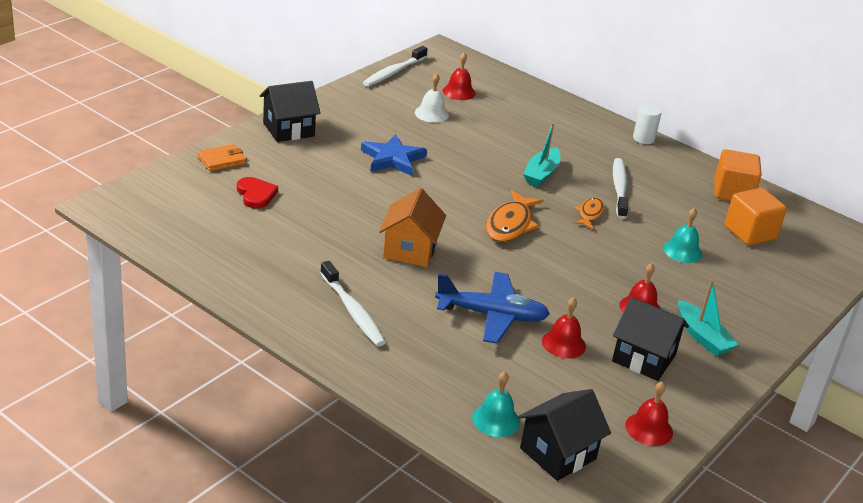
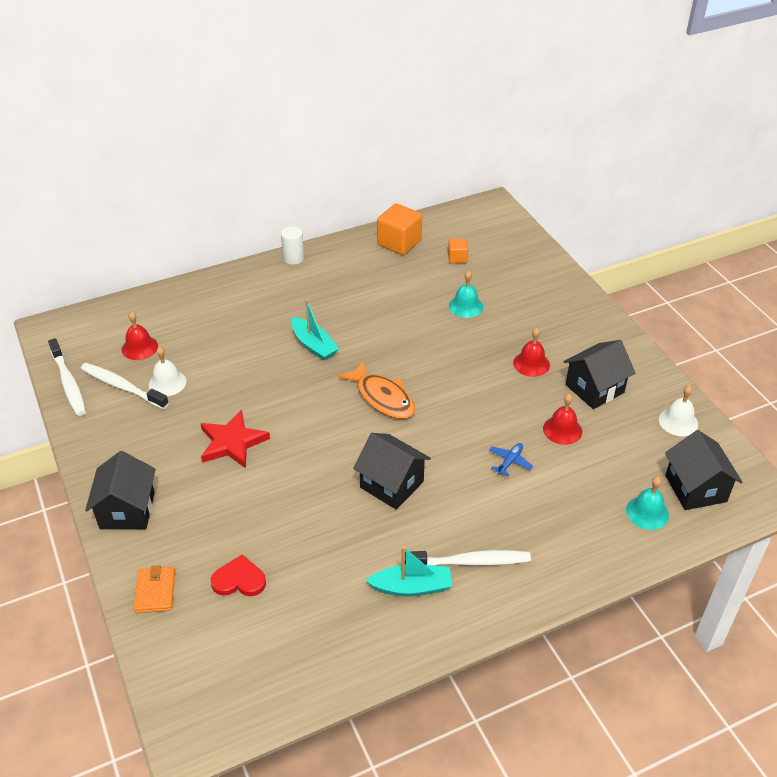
camera: 60 degrees left, 10 degrees up
blue star [361,134,427,176] -> red star [200,410,270,468]
orange house [379,188,446,267] -> black house [353,433,431,510]
blue plane [435,272,550,344] -> blue plane [489,443,533,477], size x0.45
orange fish [574,198,604,229] -> none
white toothbrush [613,158,628,219] -> white toothbrush moved to [81,363,169,409]
red bell [625,381,673,446] -> white bell [659,385,698,436]
turquoise boat [678,279,738,356] -> turquoise boat moved to [365,546,452,596]
orange cube [725,188,787,246] -> orange cube [448,239,468,263], size x0.53

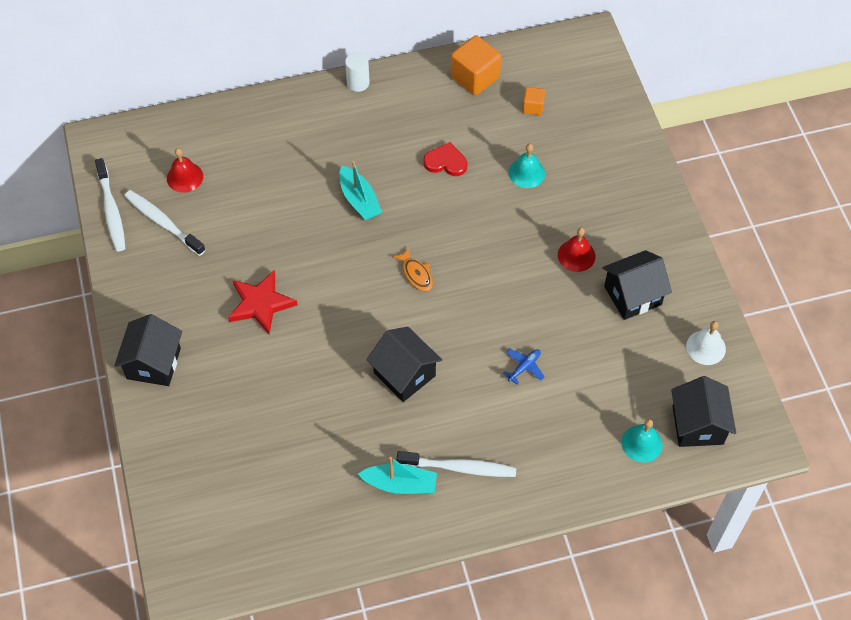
camera: 10 degrees right, 15 degrees up
orange wallet [133,565,175,613] -> none
white bell [149,347,186,396] -> none
red heart [211,554,266,596] -> red heart moved to [423,142,467,176]
orange fish [338,360,415,419] -> orange fish [392,247,433,292], size x0.59
red bell [543,394,582,445] -> none

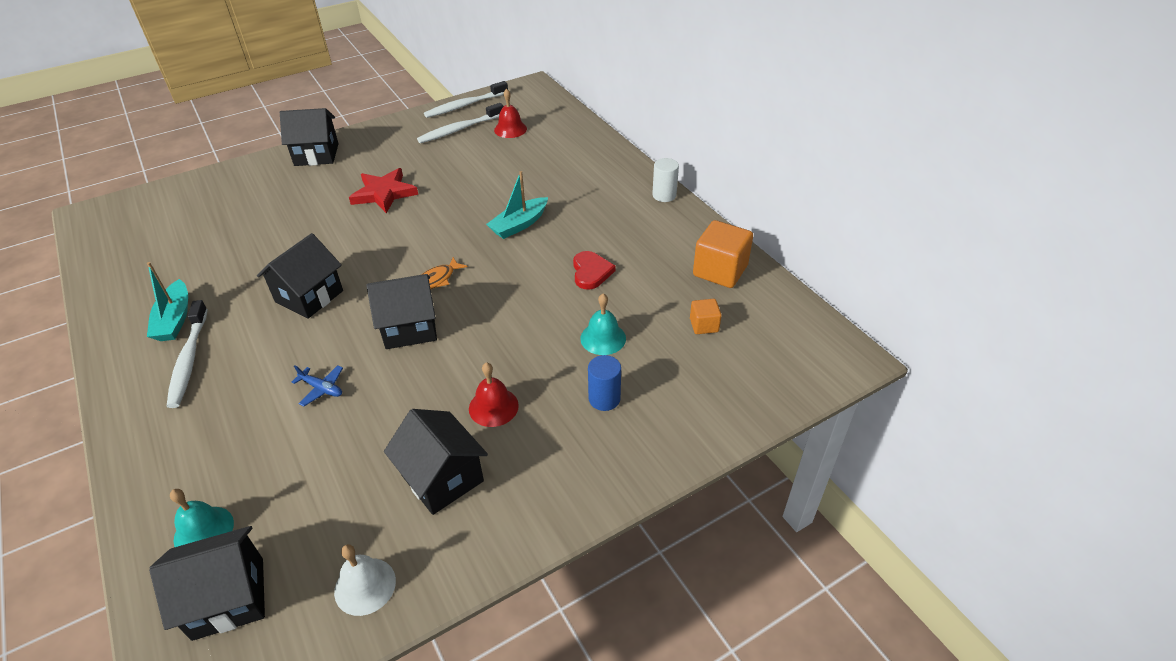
camera: 75 degrees right, 15 degrees down
white toothbrush [125,190,206,256] -> white toothbrush turned 150 degrees counterclockwise [417,103,504,143]
none -> black house [366,274,437,349]
none -> blue cylinder [588,355,621,411]

